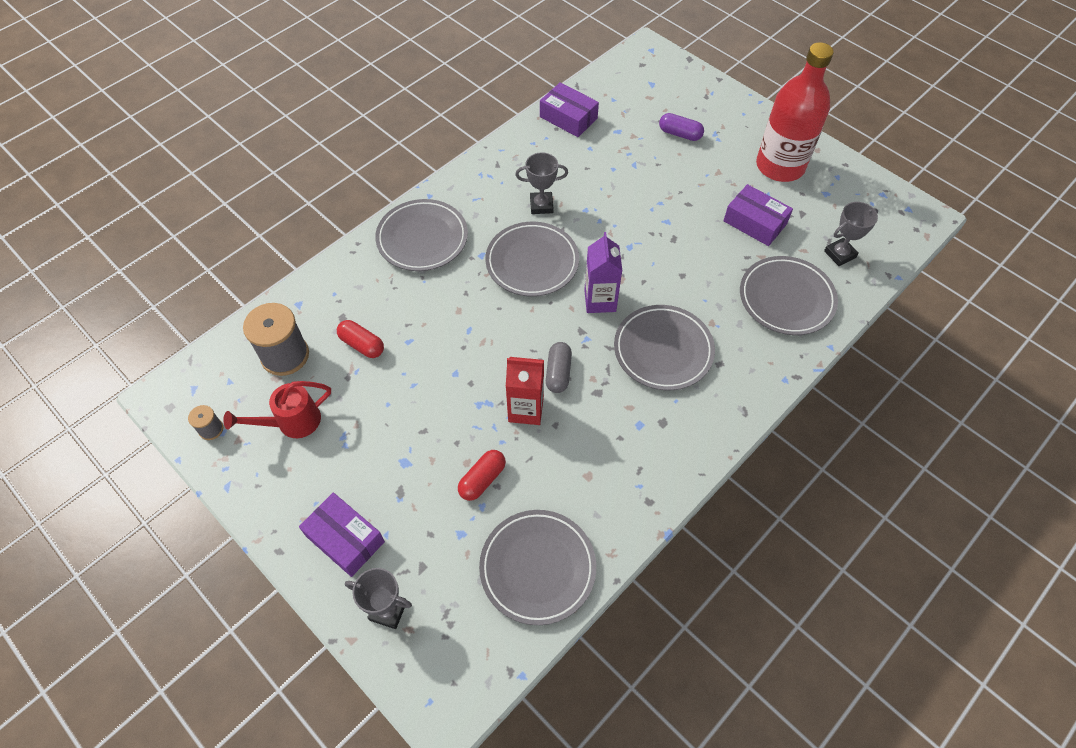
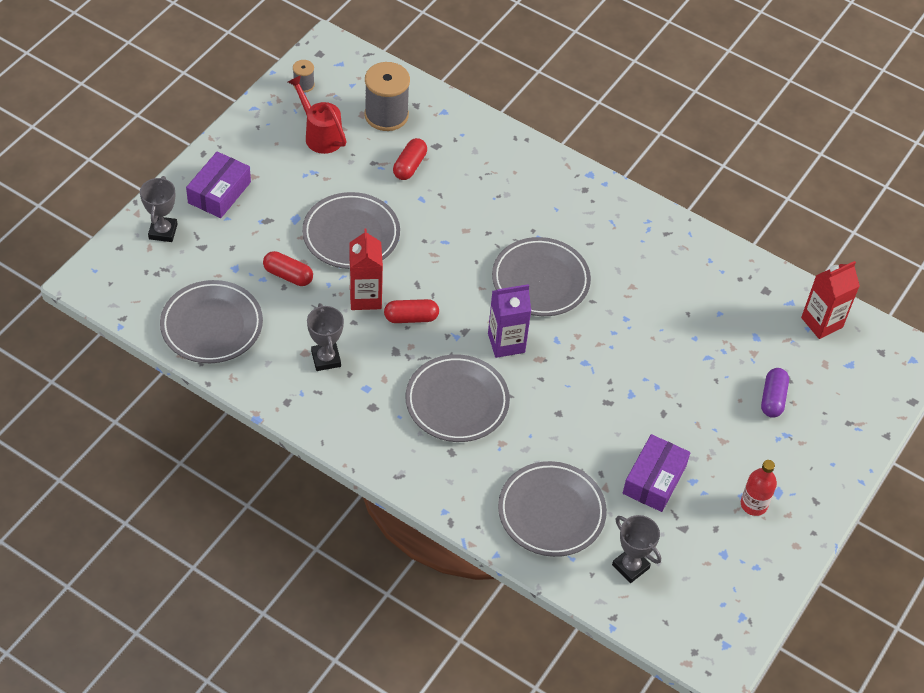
camera: 75 degrees right, 5 degrees down
grey plate [375,199,468,271] -> grey plate moved to [302,192,400,269]
grey trophy [515,152,568,214] -> grey trophy moved to [307,303,344,371]
purple box [540,82,599,137] -> none
grey capsule [546,342,572,393] -> red capsule [384,299,439,323]
red bottle [756,42,834,182] -> red bottle [741,460,777,516], size x0.45
none -> red carton [801,261,860,339]

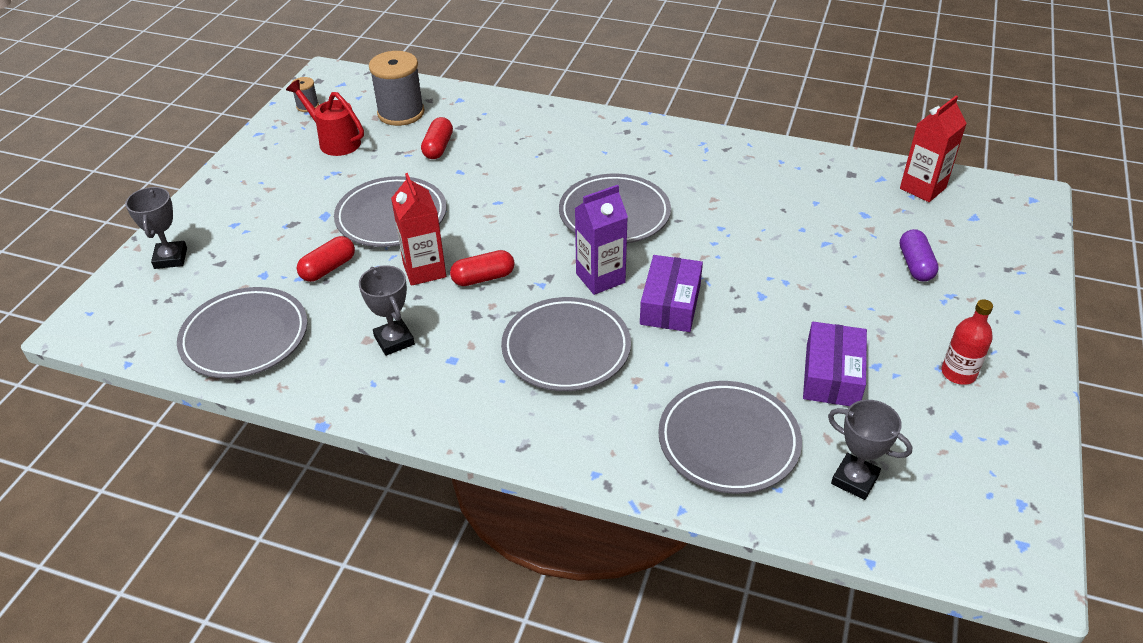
camera: 10 degrees left, 10 degrees down
purple box [186,151,251,218] -> purple box moved to [640,255,703,332]
red capsule [263,251,313,286] -> red capsule turned 60 degrees counterclockwise [297,236,355,282]

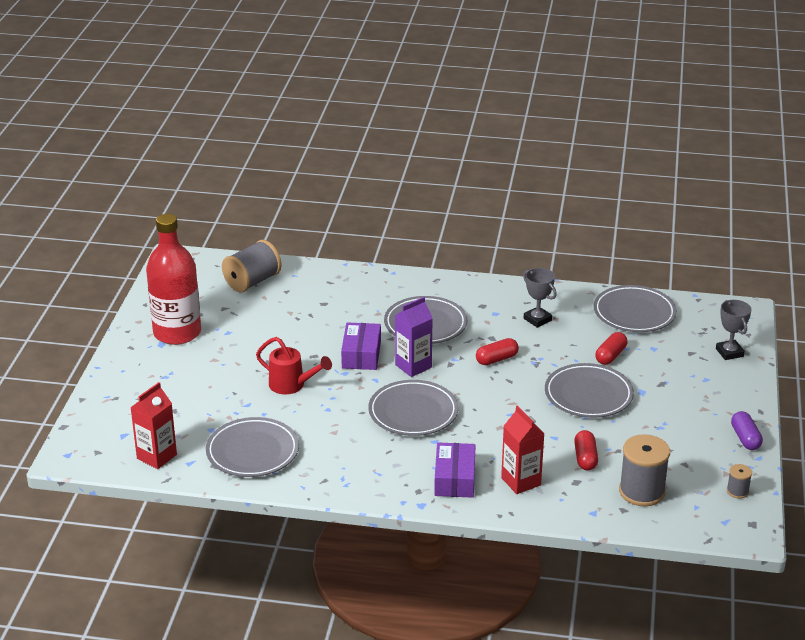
camera: 170 degrees right, 10 degrees down
red watering can [286,80,364,156] -> red watering can moved to [256,337,332,394]
red carton [391,173,446,286] -> red carton moved to [501,405,545,494]
grey plate [658,381,802,494] -> grey plate moved to [206,417,299,477]
purple box [803,322,867,406] -> purple box moved to [434,443,476,498]
grey trophy [828,400,912,500] -> grey spool [222,240,282,292]
purple capsule [900,229,939,282] -> purple capsule moved to [731,411,763,450]
red bottle [941,299,993,385] -> red bottle [146,214,201,345], size x2.21

